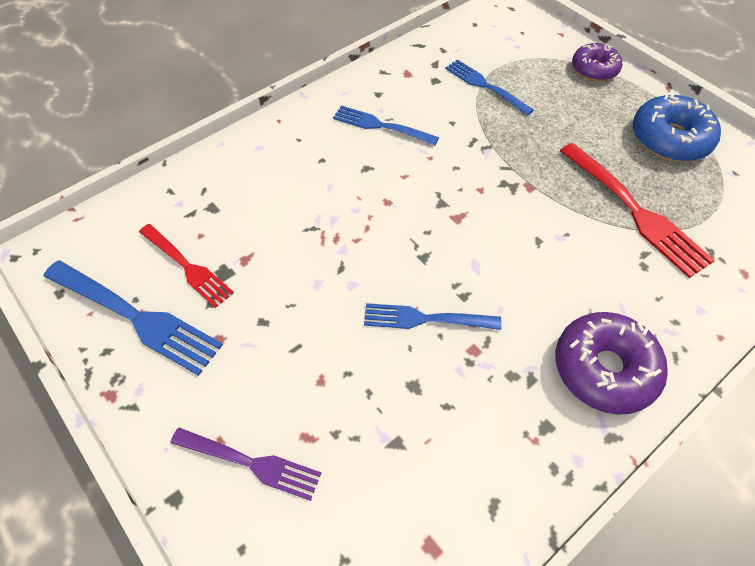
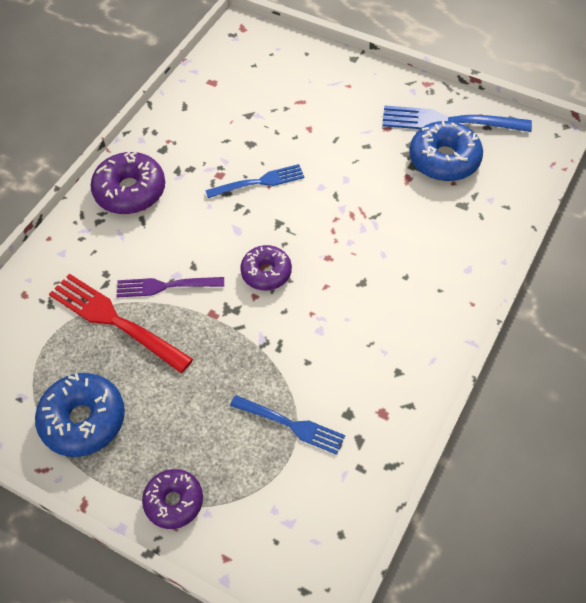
camera: 160 degrees right, 0 degrees up
red fork [139,224,234,308] -> blue donut [409,121,483,181]
purple fork [170,428,321,501] -> purple fork moved to [116,277,224,297]
blue fork [333,106,439,145] -> none
none -> purple donut [240,245,292,290]

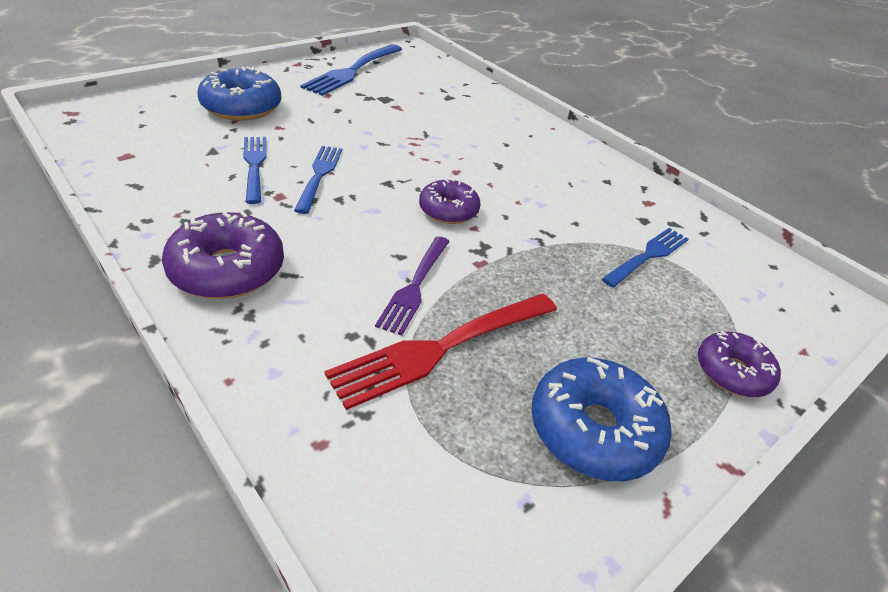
camera: 75 degrees left, 15 degrees down
blue donut [409,121,483,181] -> blue donut moved to [197,66,281,121]
none -> blue fork [243,137,266,204]

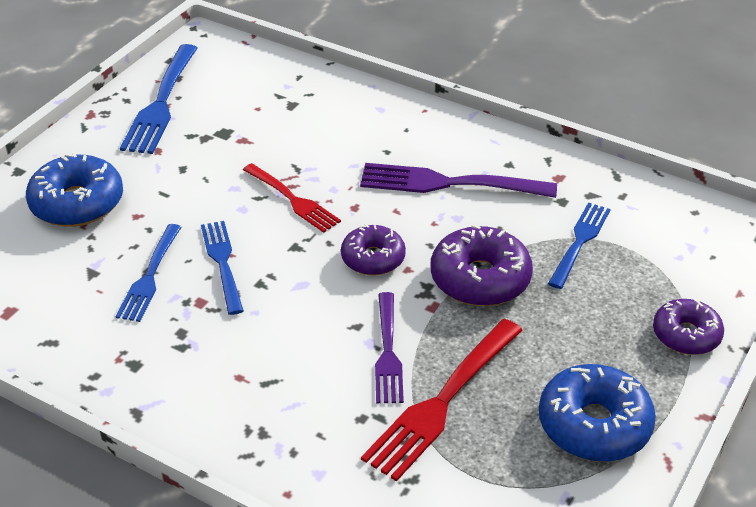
camera: 15 degrees left, 0 degrees up
purple donut [162,211,284,299] -> purple donut moved to [431,224,533,306]
blue fork [243,137,266,204] -> blue fork turned 135 degrees counterclockwise [115,224,182,322]
none -> red fork [243,163,341,233]
none -> purple fork [360,163,557,198]

